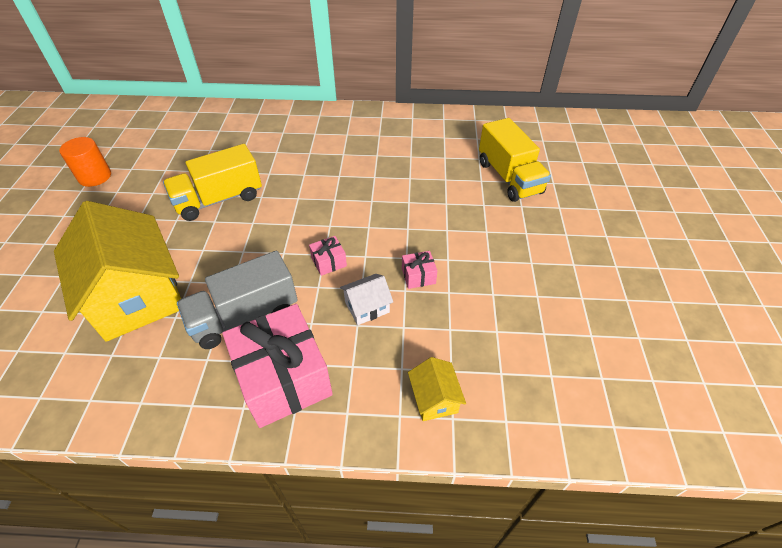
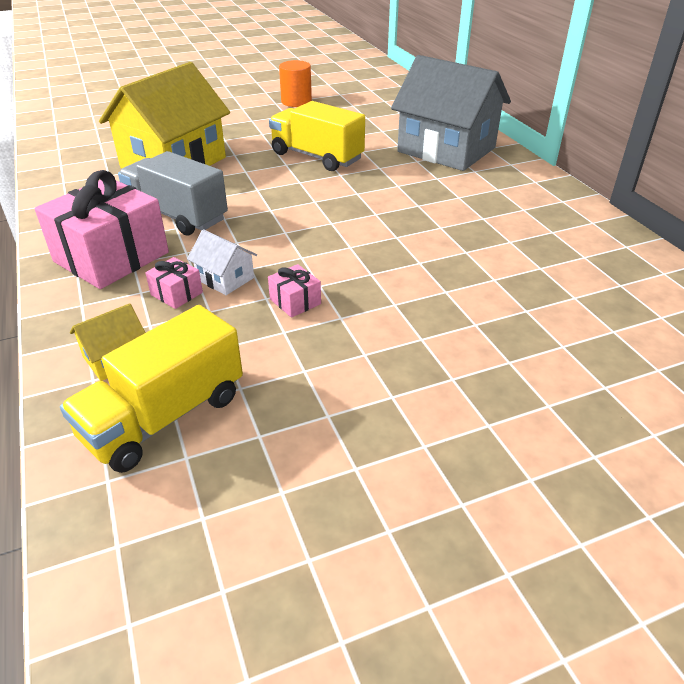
camera: 65 degrees right, 10 degrees down
pink gift [309,236,347,276] -> pink gift moved to [145,257,203,309]
yellow truck [479,118,551,202] -> yellow truck moved to [60,305,243,473]
none -> grey house [391,55,511,171]

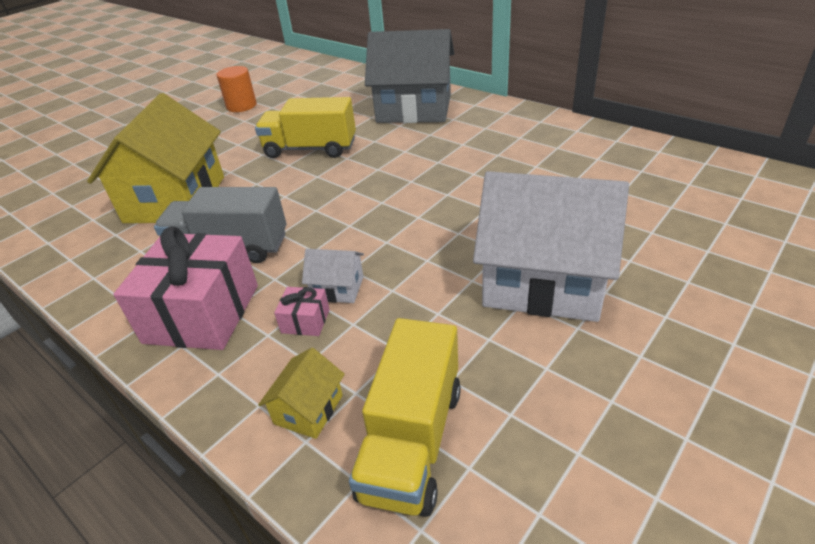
camera: 25 degrees left, 0 degrees up
pink gift [268,264,321,318] -> none
none -> white house [473,171,629,322]

